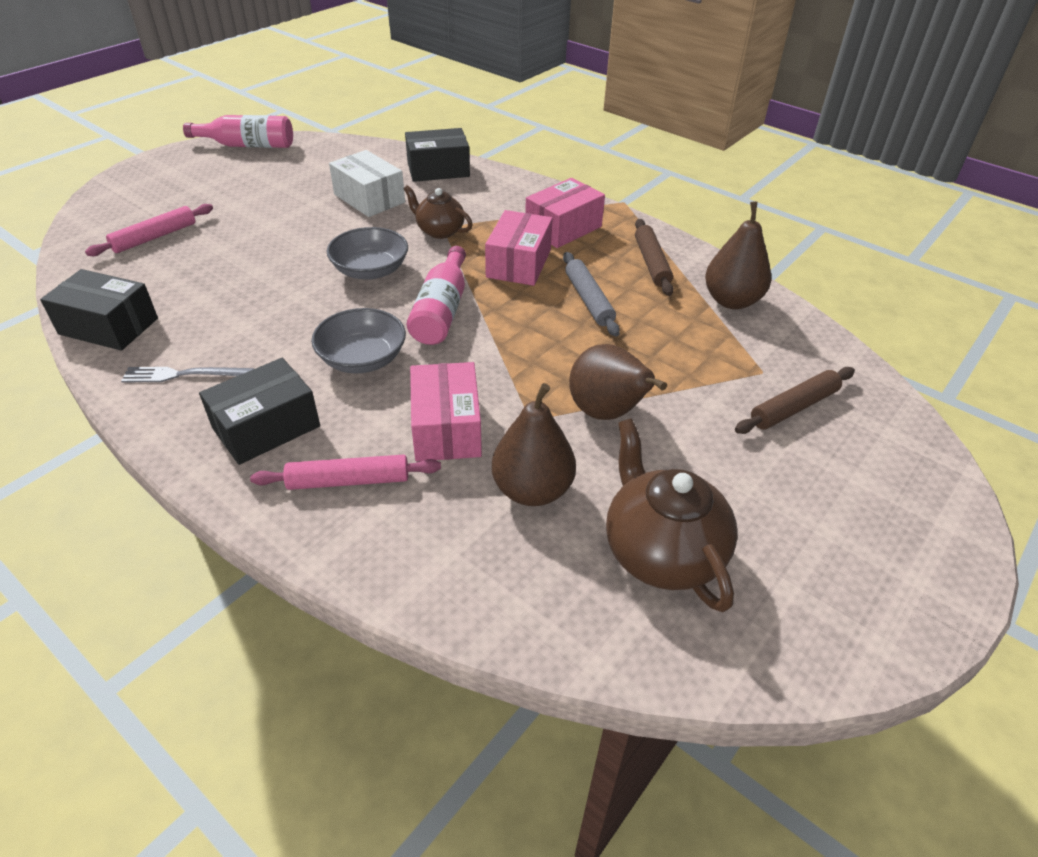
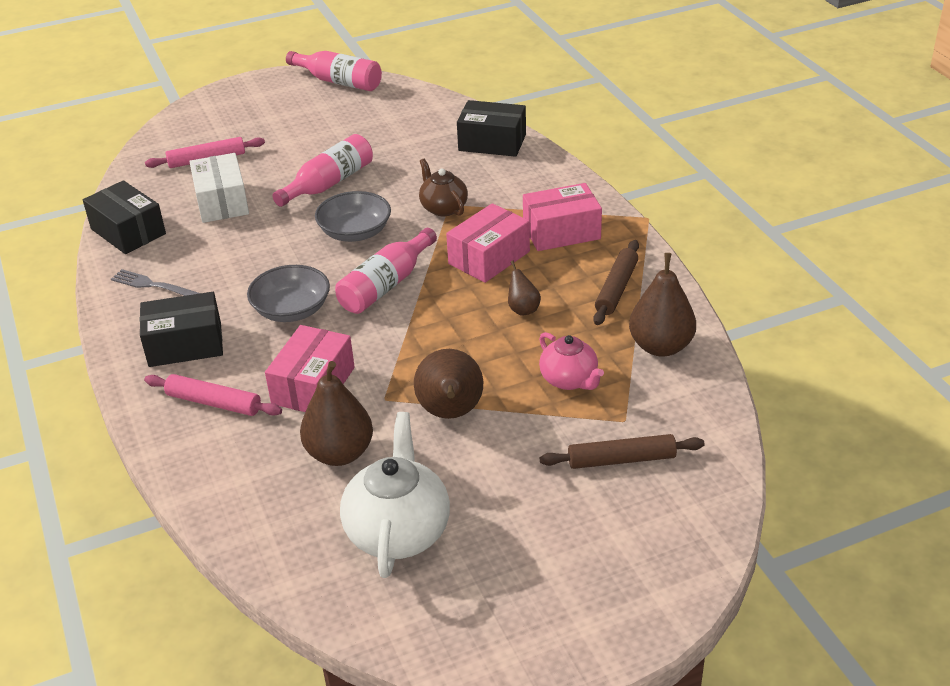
camera: 30 degrees right, 5 degrees down
white box [329,150,405,217] -> white box moved to [189,153,249,223]
grey rolling pin [563,252,620,336] -> brown pear [508,261,541,316]
brown teapot [606,418,738,612] -> white teapot [340,412,450,578]
none -> pink bottle [272,134,373,207]
none -> pink teapot [539,332,604,390]

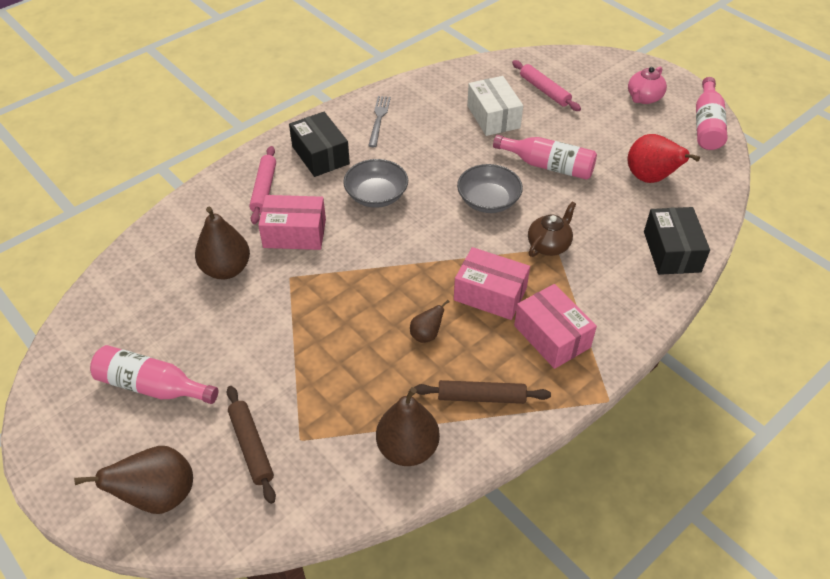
camera: 70 degrees right, 10 degrees up
black box [83,180,166,254] -> none
white box [189,153,249,223] -> white box turned 75 degrees counterclockwise [467,76,523,136]
pink bottle [335,228,437,314] -> pink bottle moved to [90,345,218,404]
white teapot [340,412,450,578] -> none
brown pear [414,349,483,419] -> brown pear moved to [74,446,193,514]
pink teapot [539,332,604,390] -> pink teapot moved to [628,67,667,104]
none -> red pear [627,134,700,183]

